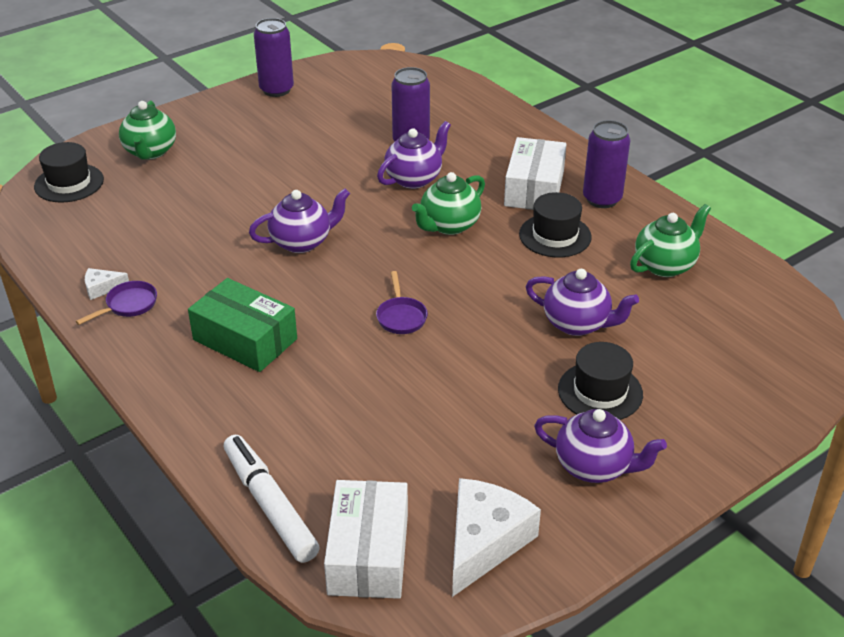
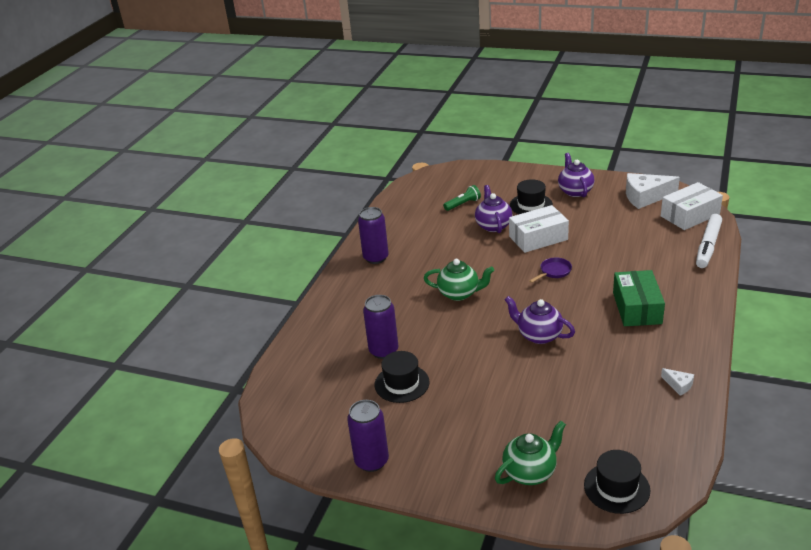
camera: 120 degrees left, 5 degrees down
purple pan [76,281,157,325] -> none
purple teapot [377,121,451,189] -> none
white box [504,137,566,210] -> white box moved to [509,205,569,253]
black hat [519,192,592,257] -> black hat moved to [375,351,429,403]
green teapot [630,204,711,277] -> none
none -> green flashlight [443,185,481,211]

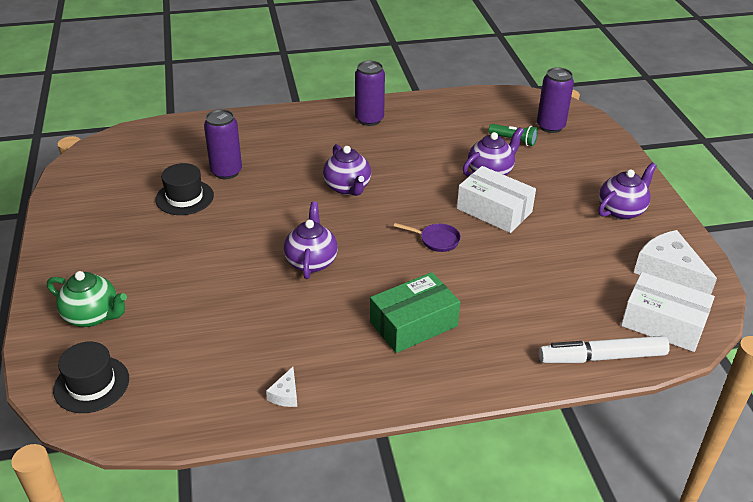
camera: 55 degrees right, 5 degrees up
purple can [347,400,389,472] -> purple can moved to [537,67,574,133]
green teapot [424,259,494,301] -> purple teapot [323,144,371,196]
black hat [510,179,553,214] -> none

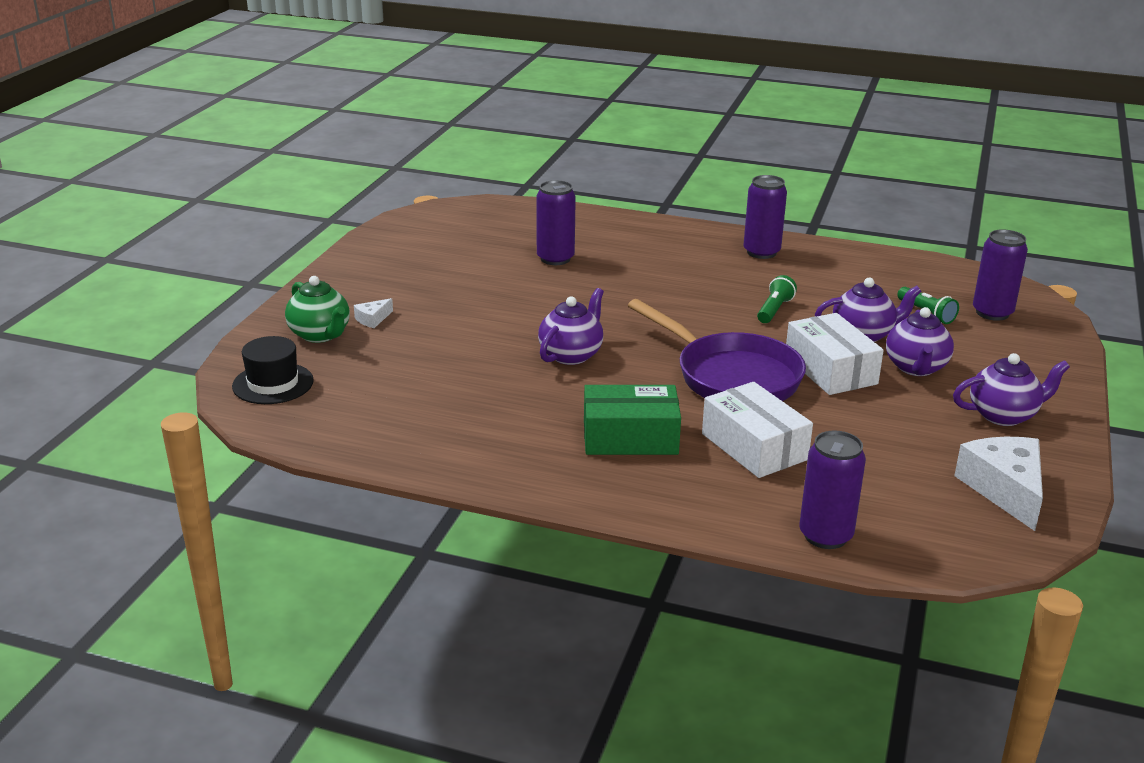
camera: 30 degrees right, 10 degrees down
black hat [155,163,214,215] -> none
white cheese [266,367,297,407] -> white cheese moved to [354,298,393,328]
purple teapot [323,144,371,196] -> purple teapot moved to [886,307,954,376]
purple pan [394,223,461,252] -> purple pan [628,299,806,401], size x2.44
white marker [539,336,670,363] -> purple can [799,430,866,549]
white box [621,272,715,352] -> white box moved to [702,382,813,478]
none -> green flashlight [757,275,797,323]

